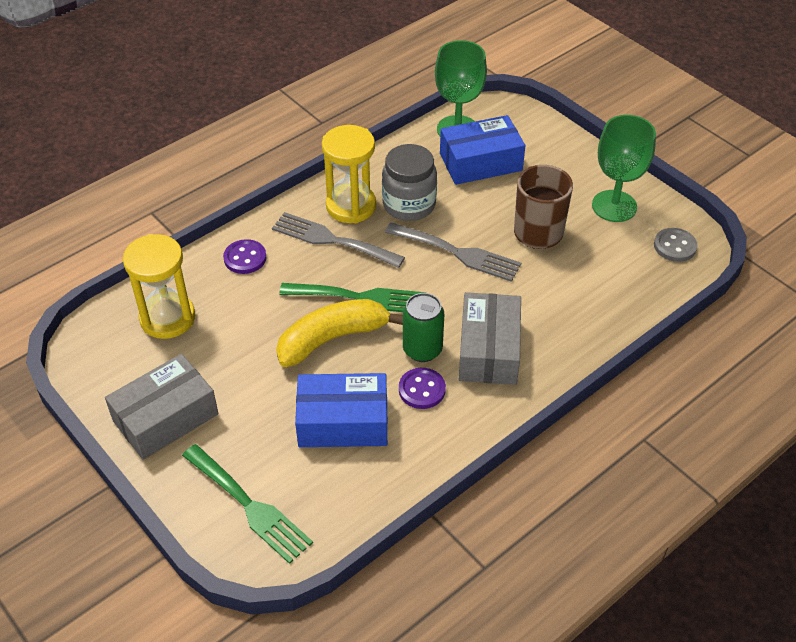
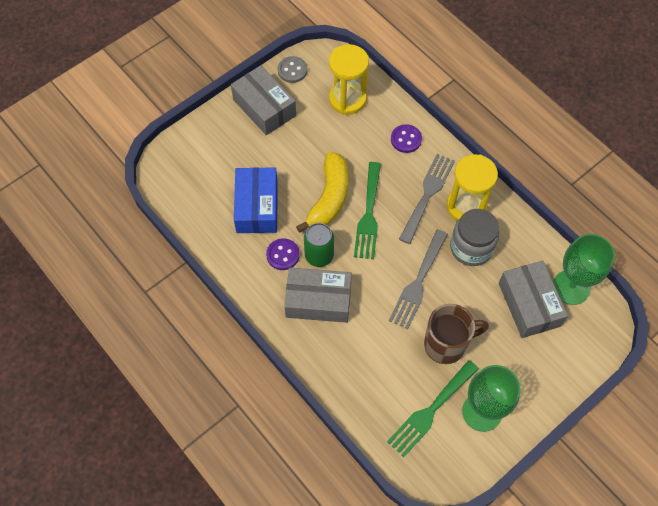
camera: 90 degrees right, 15 degrees up
green fork [182,444,313,564] -> green fork moved to [387,360,479,457]
yellow banana [276,299,403,367] -> yellow banana turned 45 degrees clockwise [296,152,349,233]
blue box [440,115,525,185] -> grey box [499,261,568,338]
grey button [654,228,697,262] -> grey button moved to [277,56,307,83]

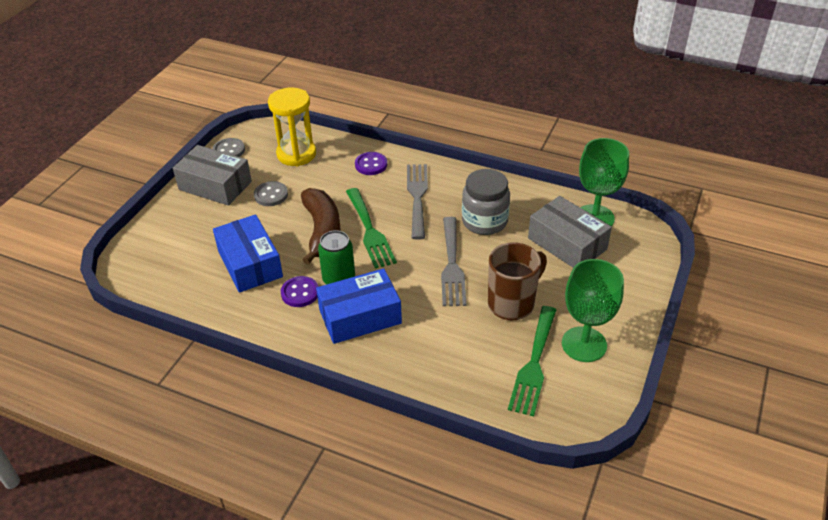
camera: 25 degrees left, 20 degrees down
grey box [284,267,352,323] -> blue box [316,268,402,344]
yellow banana [296,152,349,233] -> brown banana [301,188,340,265]
yellow hourglass [447,154,498,221] -> none
none -> grey button [254,181,288,206]

